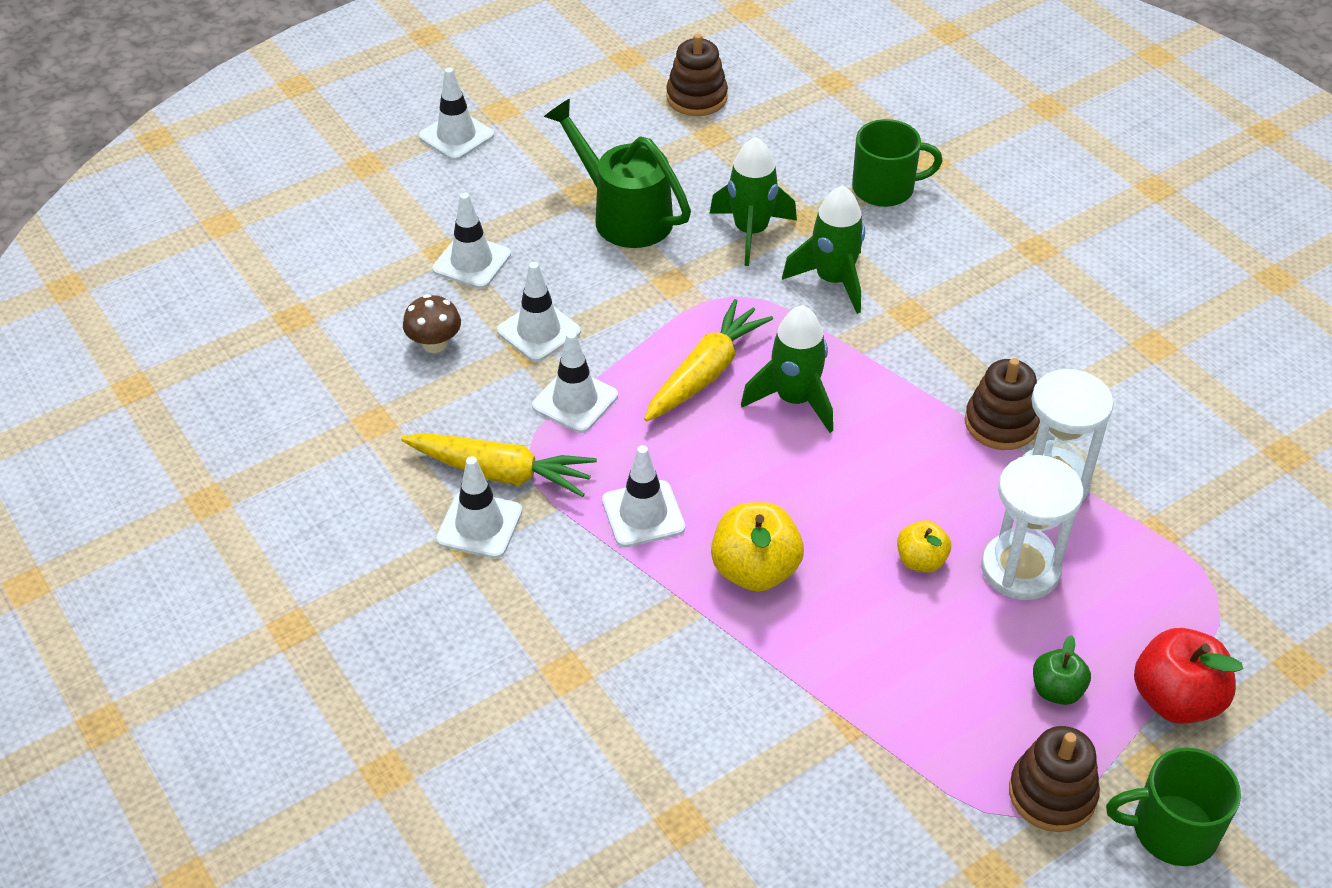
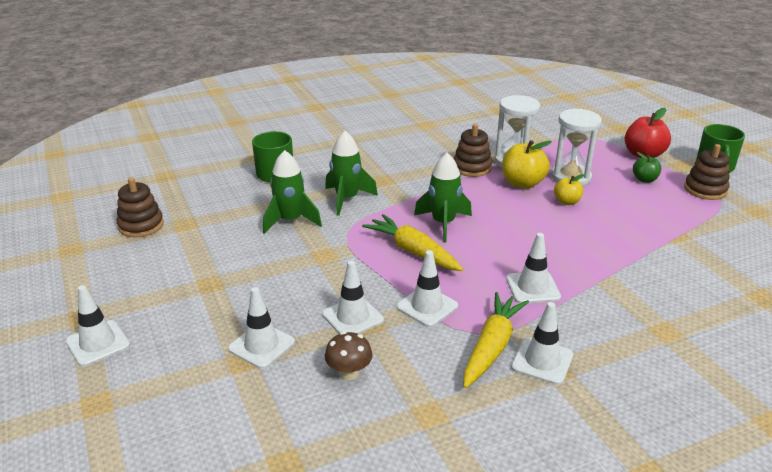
camera: 80 degrees left, 15 degrees down
green watering can [544,98,691,248] -> none
yellow apple [711,502,804,592] -> yellow apple moved to [502,140,552,189]

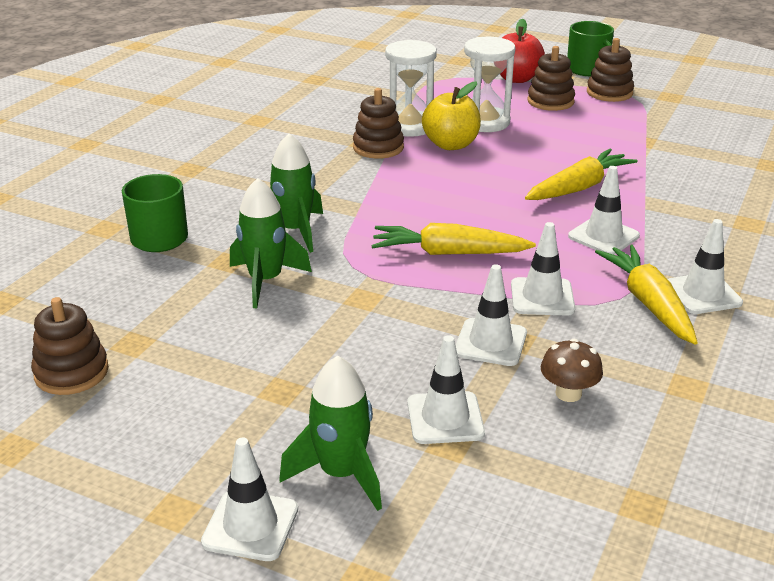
camera: 40 degrees left, 0 degrees up
green rocket [414,153,472,242] -> green rocket moved to [279,355,382,511]
yellow apple [554,174,584,205] -> none
green apple [633,152,661,183] -> brown stacking toy [527,46,575,111]
none -> yellow carrot [525,149,638,200]

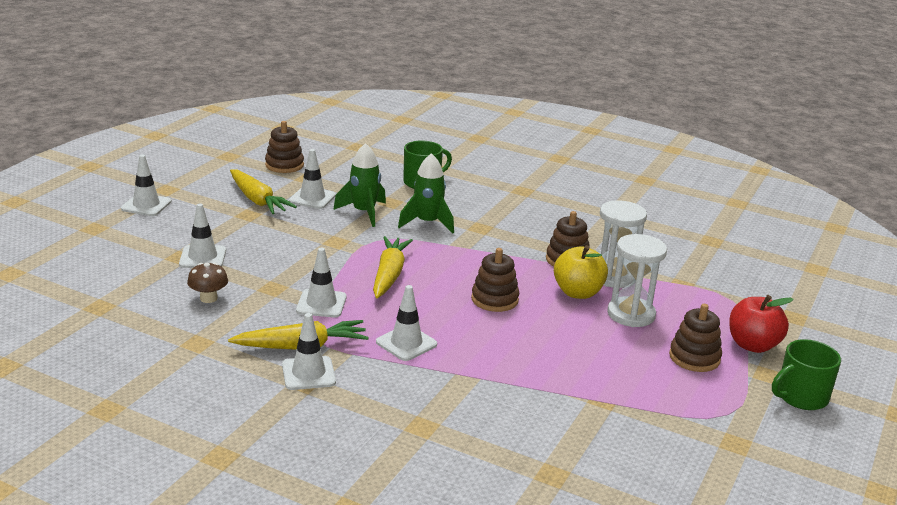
camera: 90 degrees right, 5 degrees down
green rocket [279,355,382,511] -> none
white traffic cone [455,264,527,366] -> white traffic cone moved to [289,149,336,209]
yellow carrot [525,149,638,200] -> yellow carrot moved to [230,169,297,214]
brown stacking toy [587,38,634,102] -> brown stacking toy moved to [471,248,519,312]

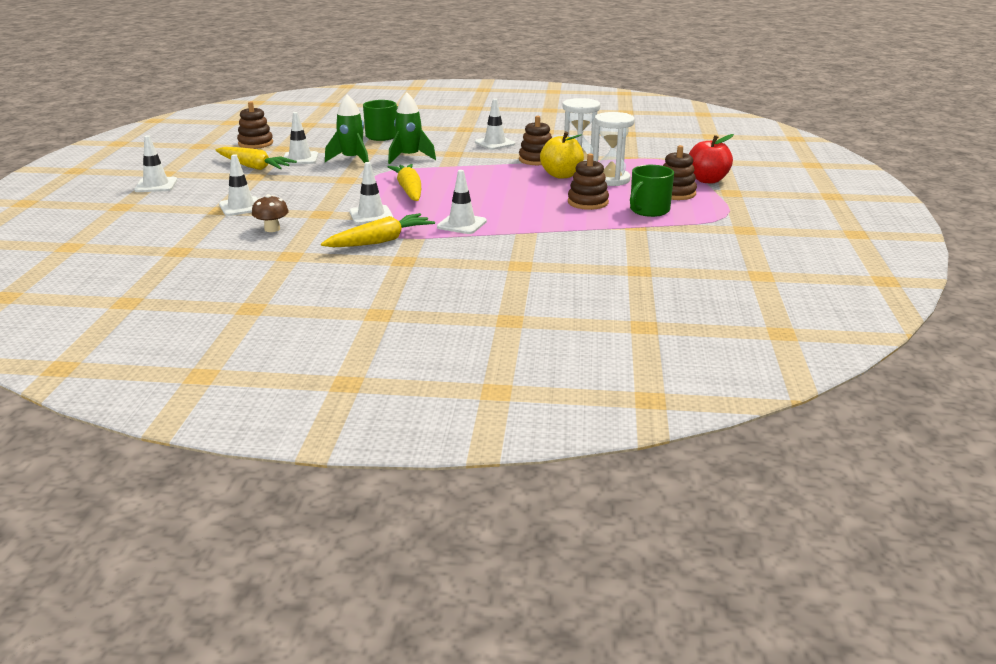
camera: 20 degrees left, 0 degrees up
white traffic cone [282,313,336,390] -> white traffic cone moved to [475,99,515,150]
brown stacking toy [471,248,519,312] -> brown stacking toy moved to [568,153,609,210]
green mug [772,339,841,410] -> green mug moved to [630,165,674,217]

